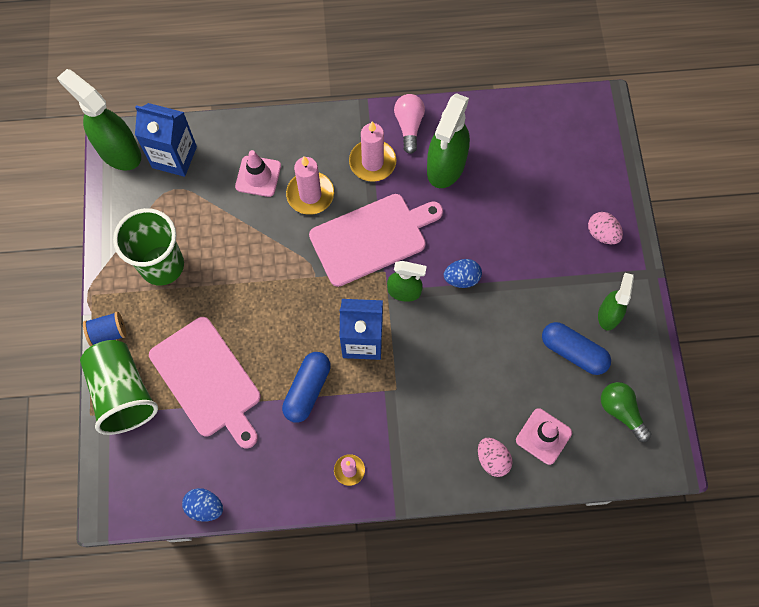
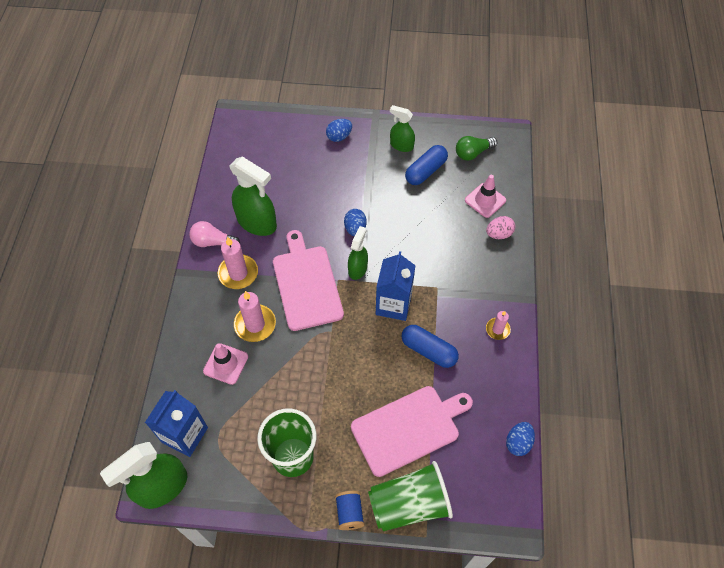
camera: 80 degrees left, 10 degrees down
pink egg [588,212,623,244] -> blue egg [326,119,352,142]

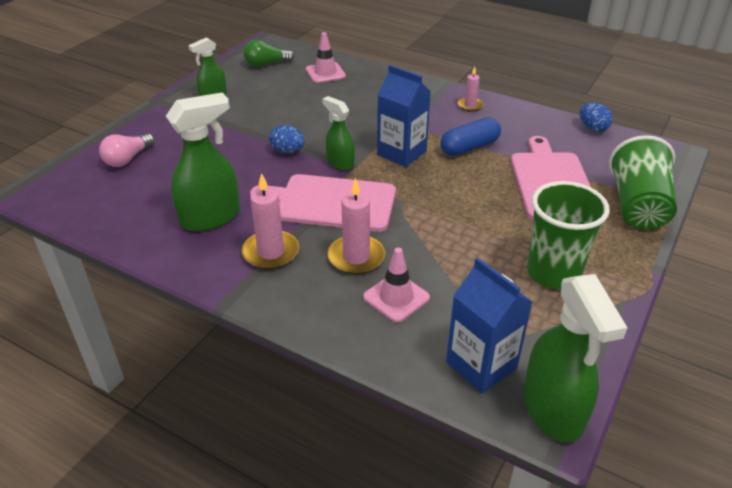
camera: 65 degrees left, 20 degrees down
pink light bulb [189,221,240,247] -> pink light bulb moved to [99,133,155,167]
blue egg [326,119,352,142] -> none
blue spool [335,491,364,530] -> none
blue capsule [405,145,448,185] -> none
green light bulb [456,136,497,161] -> green light bulb turned 75 degrees clockwise [244,40,294,67]
pink egg [486,216,515,239] -> none

